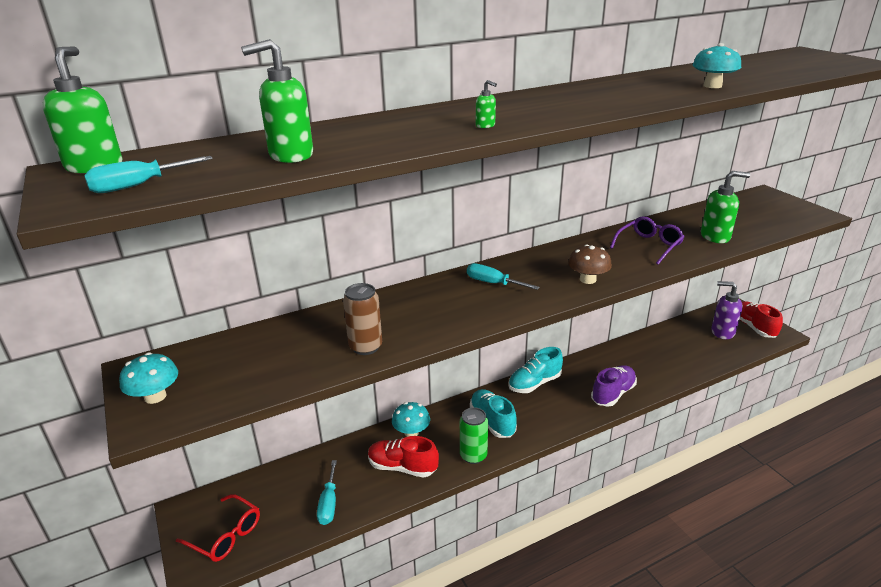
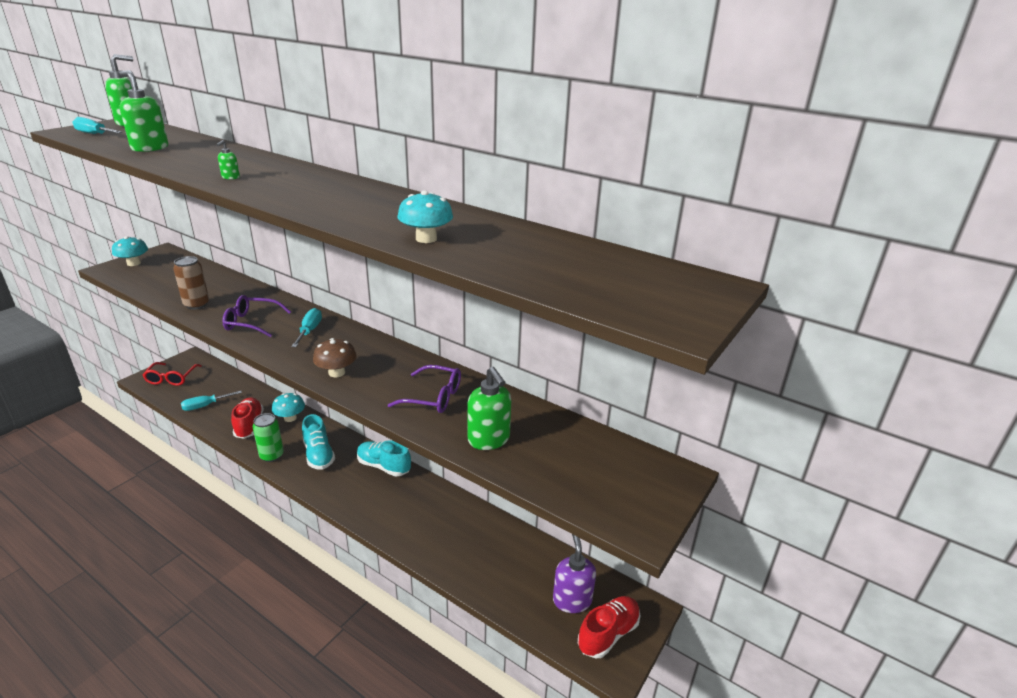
camera: 60 degrees right, 0 degrees up
turquoise shoe [470,389,517,438] -> turquoise shoe turned 120 degrees clockwise [302,414,335,470]
purple shoe [591,365,637,407] -> none
none -> purple glasses [222,295,291,337]

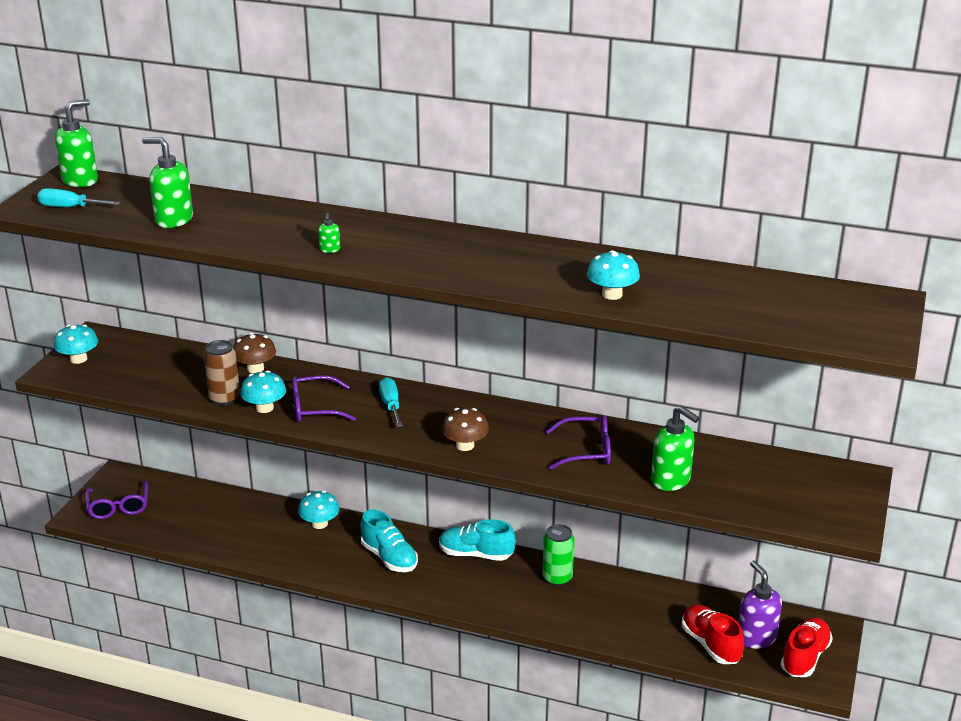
camera: 15 degrees left, 0 degrees up
red glasses [143,362,202,386] -> purple glasses [85,481,148,519]
turquoise screwdriver [181,391,242,411] -> none
red shoe [231,398,264,439] -> red shoe moved to [682,604,744,664]
green can [253,413,284,462] -> green can moved to [543,524,574,586]
none -> brown mushroom [233,333,276,373]
none -> turquoise mushroom [240,370,286,413]

